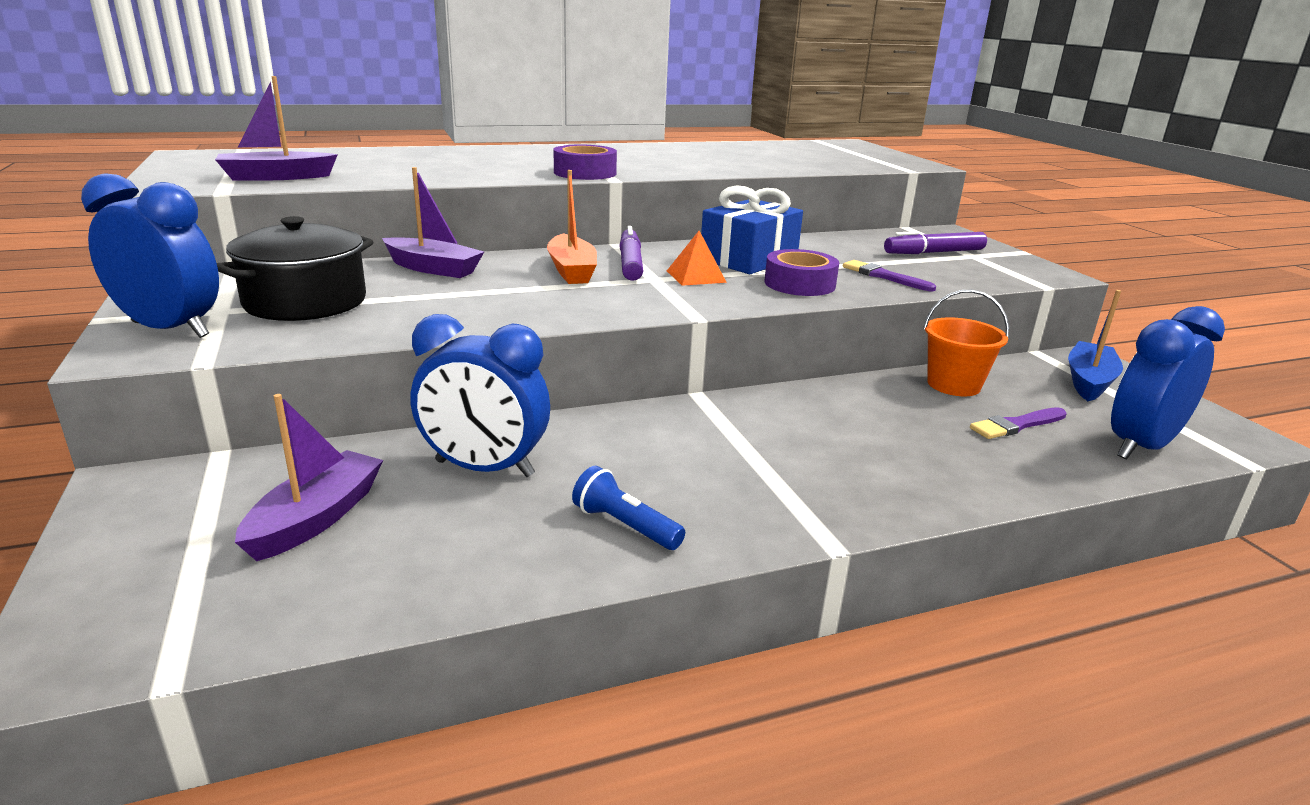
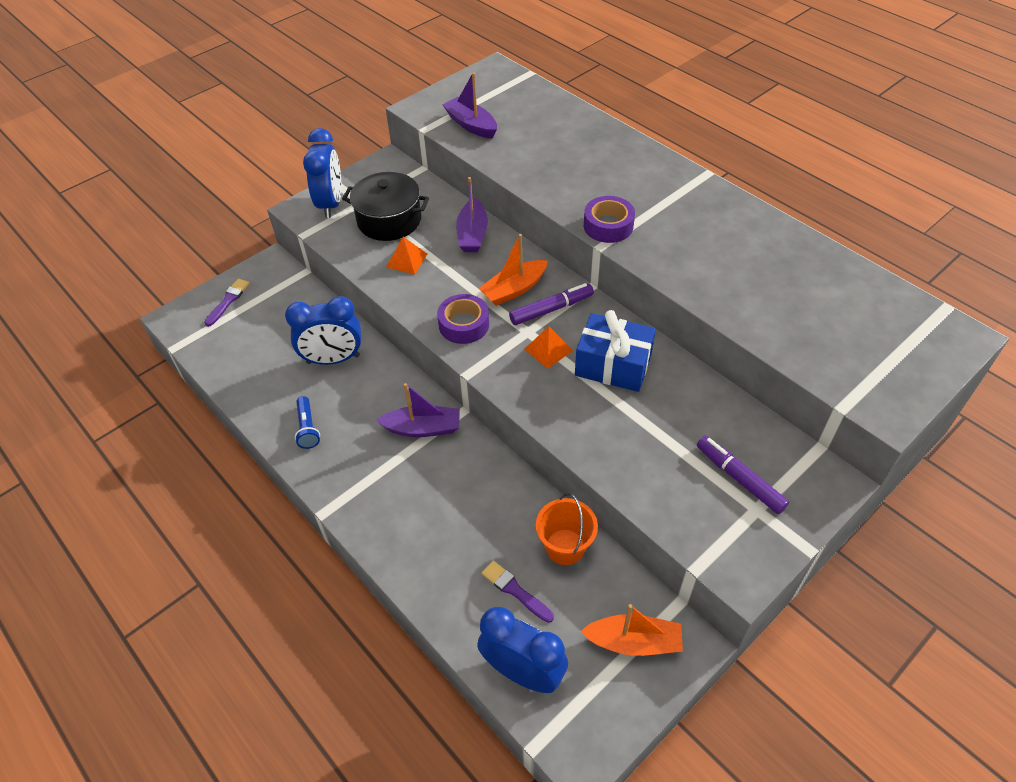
camera: 70 degrees right, 25 degrees up
purple boat [235,394,383,561] -> purple boat moved to [376,383,460,437]
blue clock [410,314,550,477] -> blue clock turned 90 degrees counterclockwise [285,296,361,365]
blue flashlight [572,466,685,550] -> blue flashlight turned 150 degrees clockwise [295,396,320,449]
purple tape [764,249,839,296] -> purple tape moved to [437,294,489,344]
purple brush [843,260,936,291] -> purple brush moved to [204,279,250,327]
blue boat [1068,290,1123,401] -> orange boat [580,604,683,656]
none -> orange pyramid [386,237,427,274]

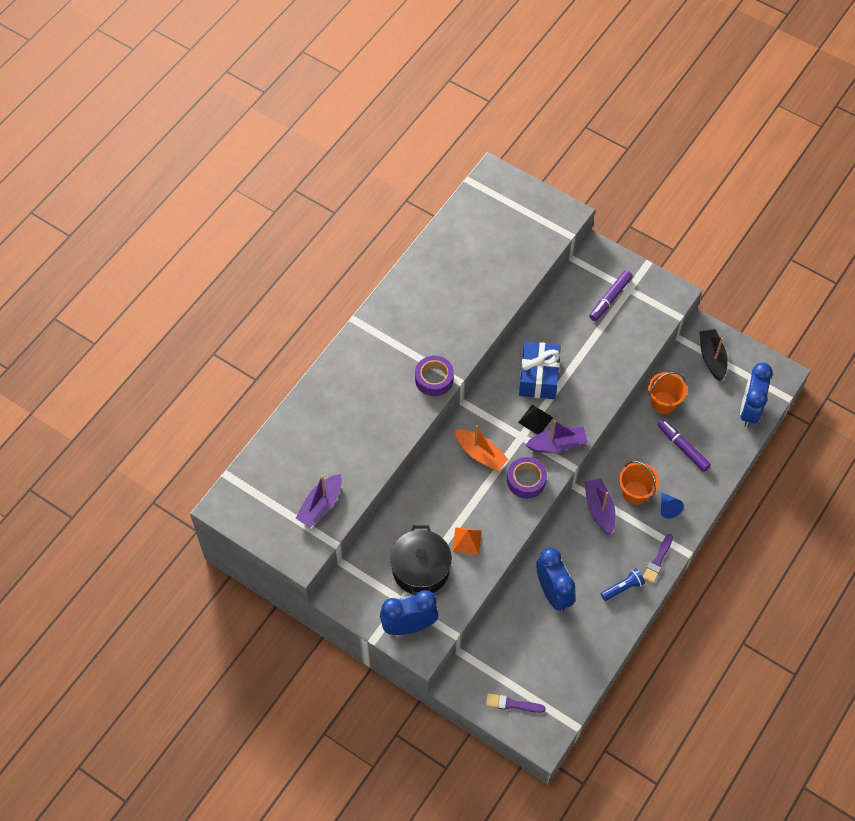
camera: 105 degrees left, 10 degrees up
purple boat [456,177,488,252] -> purple boat moved to [525,420,588,453]
purple brush [482,561,554,623] -> purple brush moved to [643,534,673,583]
purple marker [509,283,594,325] -> purple marker moved to [658,419,711,472]
orange pyramid [525,327,573,369] -> black pyramid [518,405,553,434]
orange boat [580,604,683,656] -> black boat [699,329,728,381]
none -> orange bucket [619,461,659,505]
none -> blue cone [661,493,684,519]

